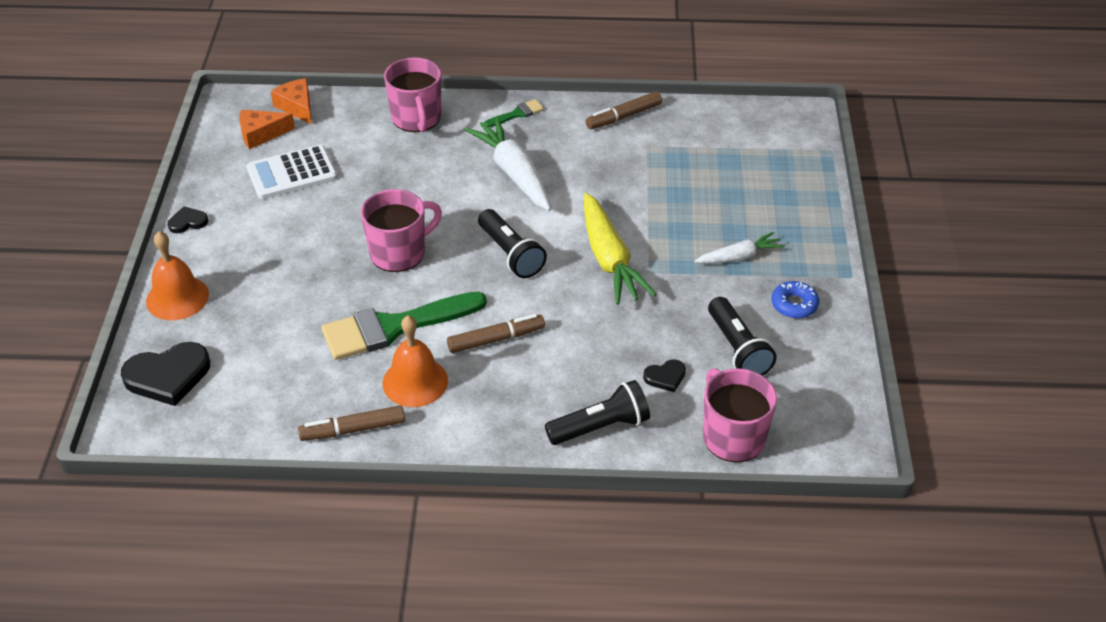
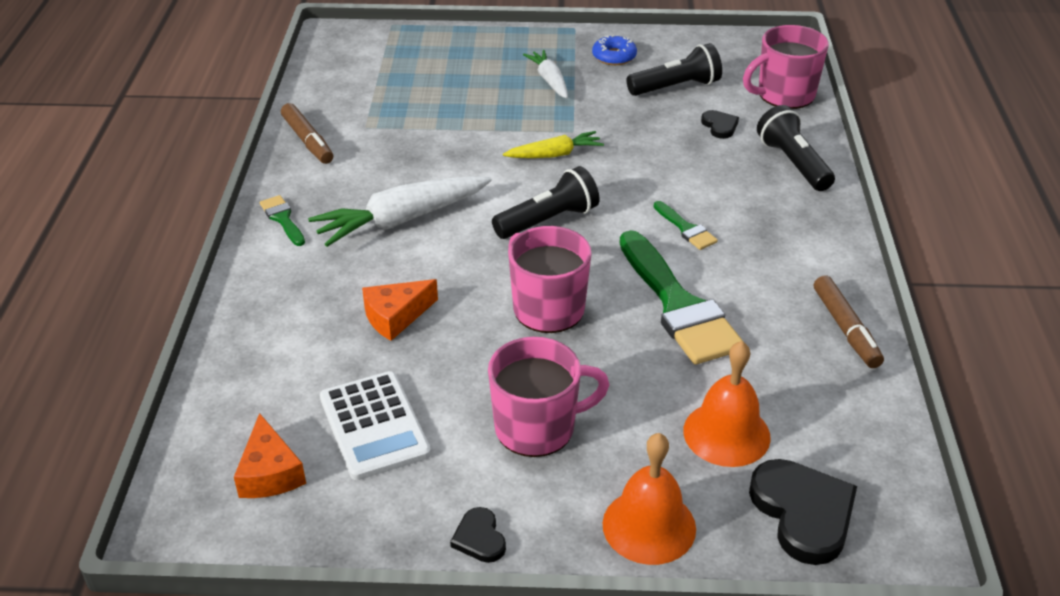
camera: 90 degrees left, 5 degrees down
orange cheese [270,78,312,124] -> orange cheese moved to [362,279,438,341]
orange bell [383,315,448,407] -> orange bell moved to [683,341,771,467]
pink mug [384,57,441,132] -> pink mug moved to [488,337,610,457]
brown marker [447,314,545,353] -> green brush [654,201,718,250]
yellow carrot [584,193,656,305] -> yellow carrot [503,131,604,158], size x0.58

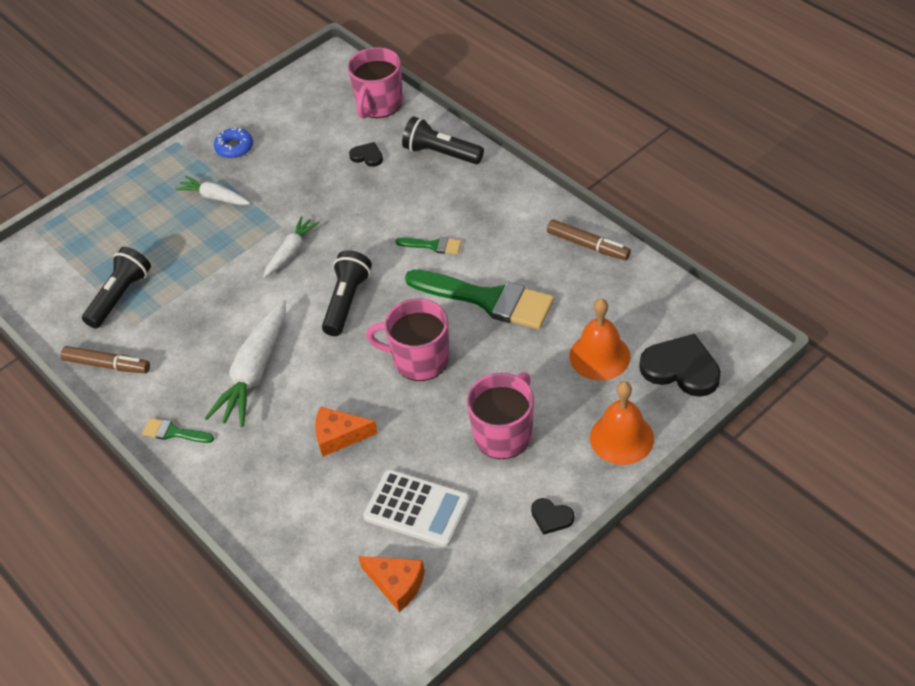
camera: 40 degrees left, 10 degrees up
orange cheese [362,279,438,341] -> orange cheese turned 75 degrees clockwise [315,406,378,457]
yellow carrot [503,131,604,158] -> white carrot [263,216,319,278]
black flashlight [627,43,722,96] -> black flashlight moved to [82,247,151,329]

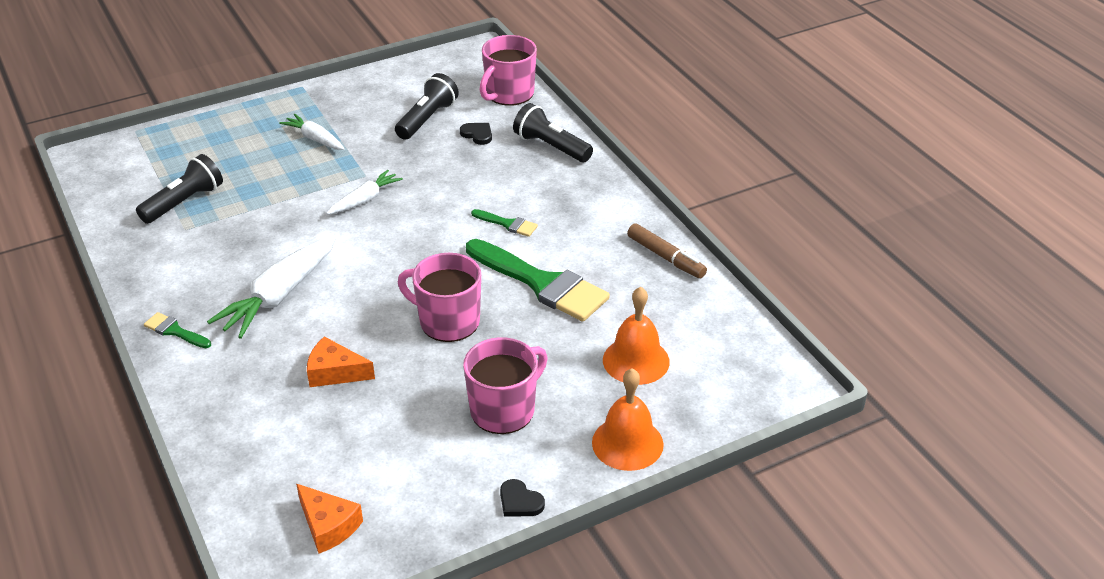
camera: 10 degrees right, 10 degrees down
brown marker [61,346,150,373] -> none
blue donut [214,127,253,158] -> none
black flashlight [322,250,372,336] -> black flashlight moved to [395,73,459,140]
white calculator [363,469,470,547] -> none
black heart [639,334,721,397] -> none

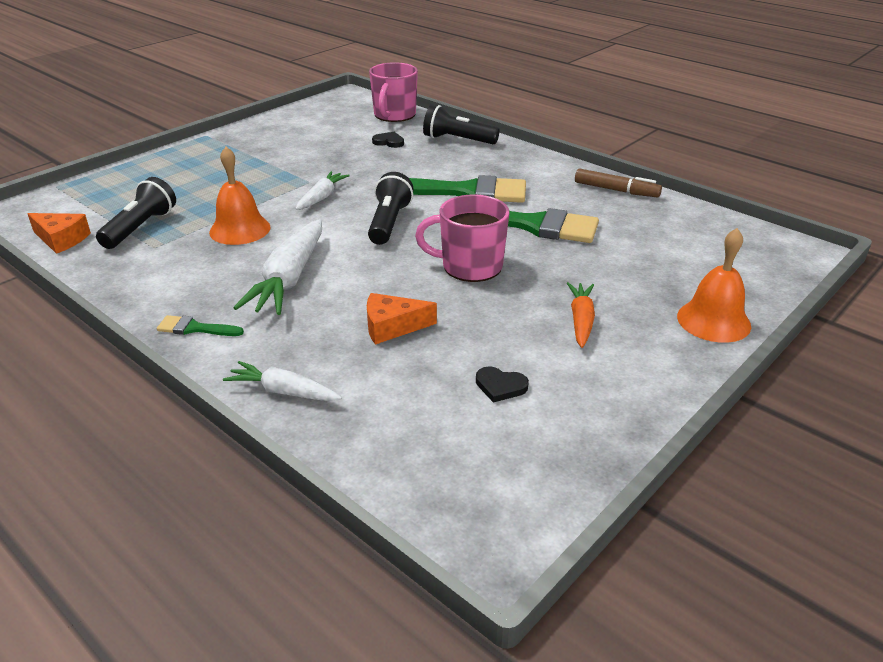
camera: 20 degrees left, 5 degrees down
white carrot [279,114,345,150] -> white carrot moved to [223,361,342,401]
orange cheese [296,484,363,553] -> orange cheese moved to [27,213,91,254]
black flashlight [395,73,459,140] -> black flashlight moved to [368,172,414,245]
pink mug [463,337,548,434] -> orange carrot [567,282,595,348]
green brush [471,209,538,237] -> green brush [409,175,526,203], size x2.23
black heart [500,479,545,517] -> black heart moved to [476,366,529,403]
orange bell [603,287,670,385] -> orange bell moved to [209,147,270,245]

